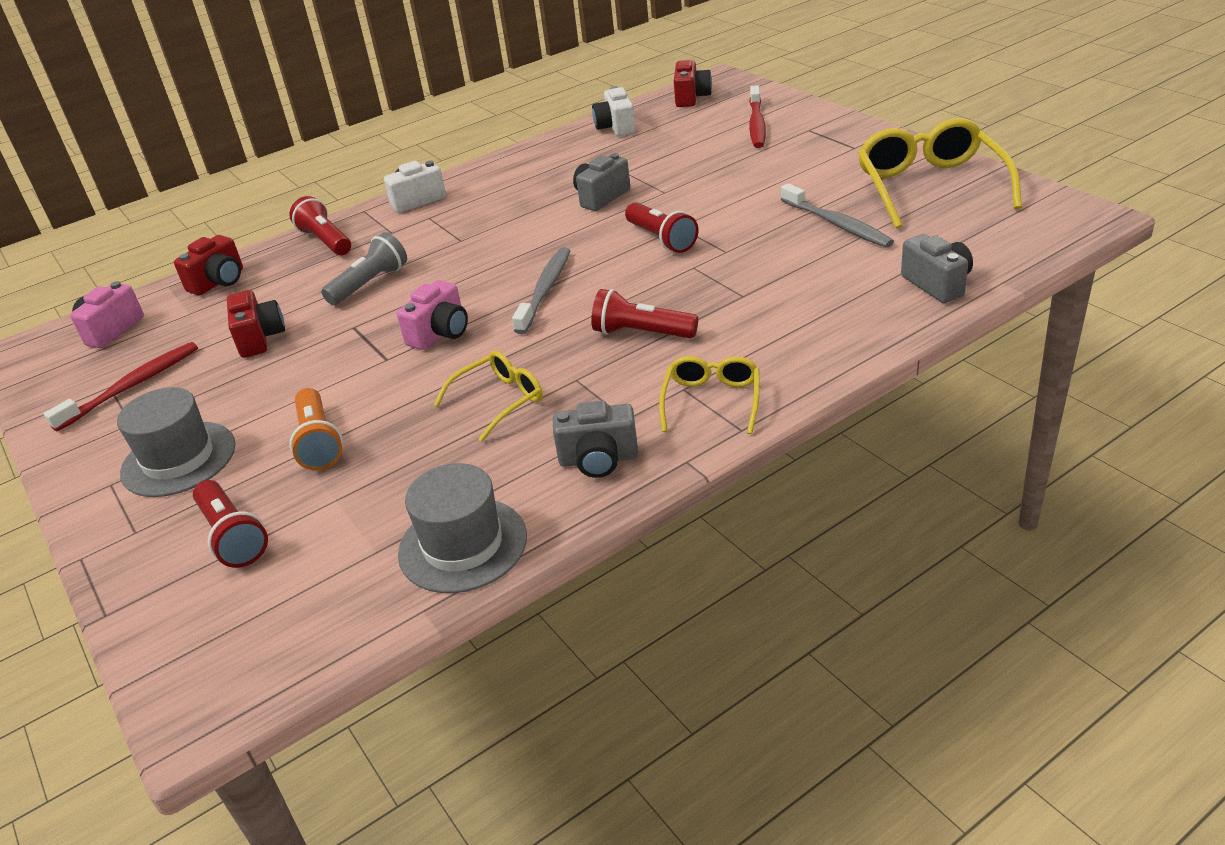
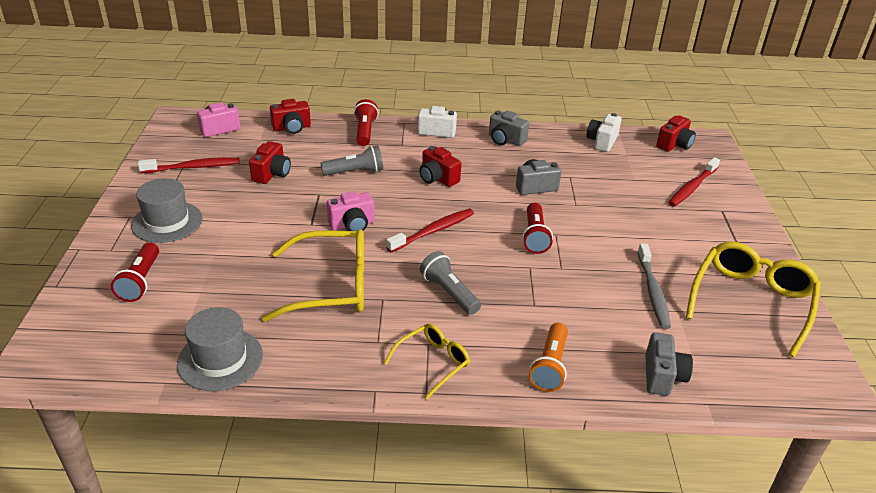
camera: 30 degrees right, 0 degrees up
orange flashlight [290,388,343,470] -> orange flashlight moved to [529,323,568,392]
yellow glasses [434,351,543,442] -> yellow glasses [262,229,364,322], size x1.80
grey toothbrush [512,247,571,334] -> red toothbrush [386,209,474,252]
grey camera [553,401,638,478] -> grey camera moved to [489,111,529,146]
red flashlight [591,289,698,338] -> grey flashlight [420,251,481,315]
none -> red camera [419,146,461,187]

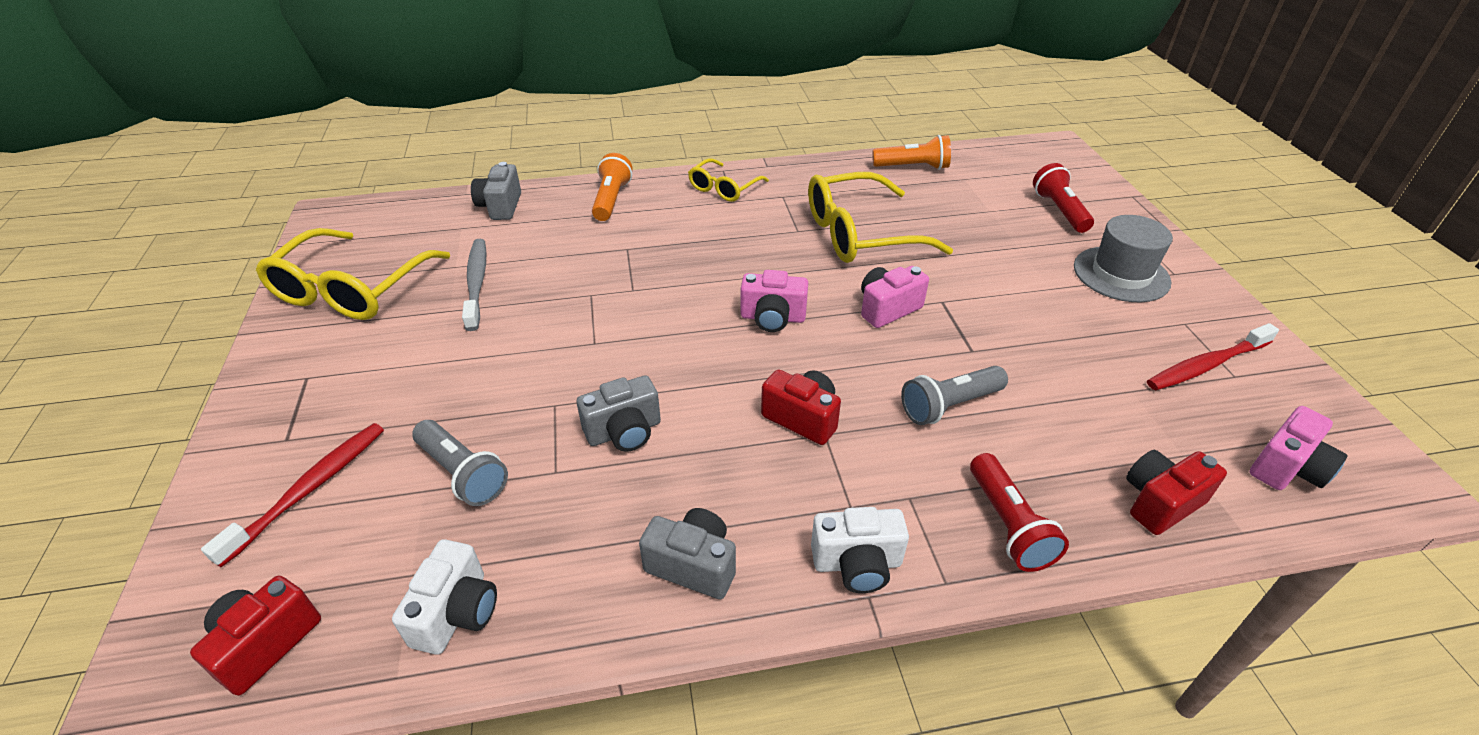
camera: 170 degrees right, 5 degrees up
grey hat [177,307,263,391] -> orange flashlight [872,135,951,170]
red camera [249,141,291,184] -> none
red toothbrush [386,209,474,252] -> pink camera [741,270,808,332]
grey flashlight [420,251,481,315] -> grey flashlight moved to [412,420,508,506]
red flashlight [522,203,553,254] -> none

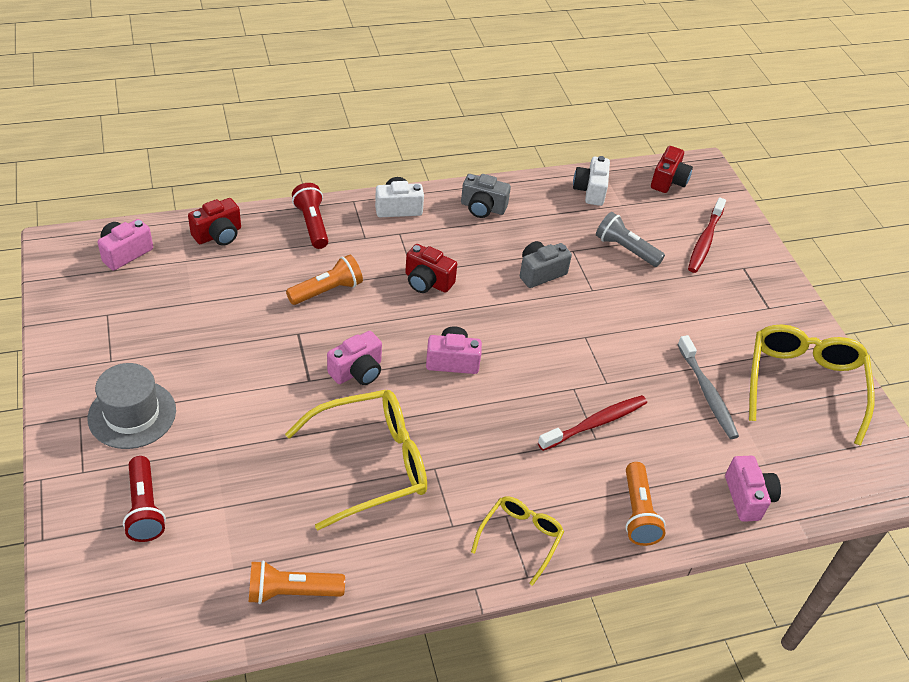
camera: 170 degrees right, 5 degrees up
grey camera [471,162,521,220] -> pink camera [725,456,781,522]
grey flashlight [901,366,1008,425] -> orange flashlight [286,255,363,305]
red toothbrush [1147,323,1279,390] -> red toothbrush moved to [538,395,647,451]

